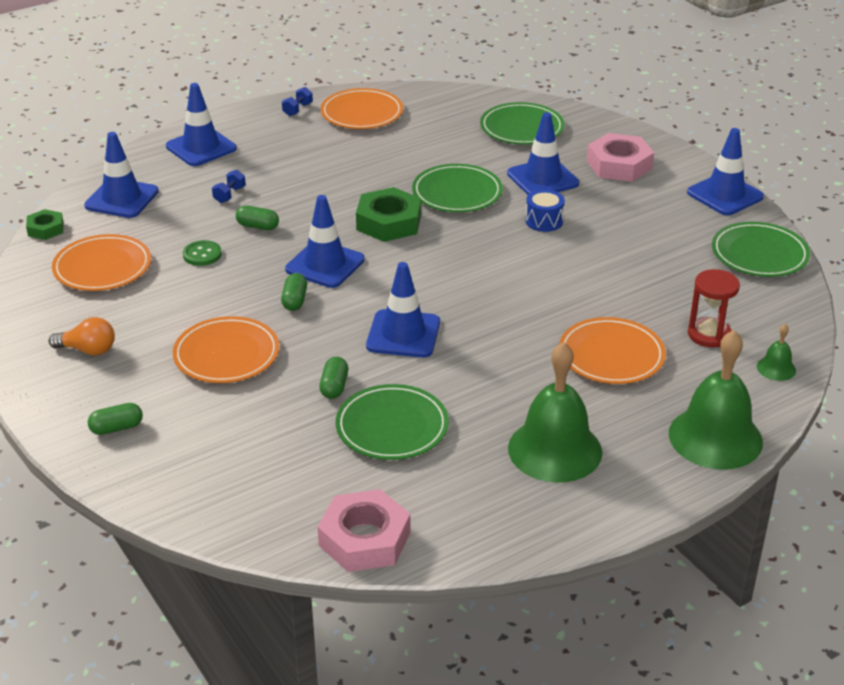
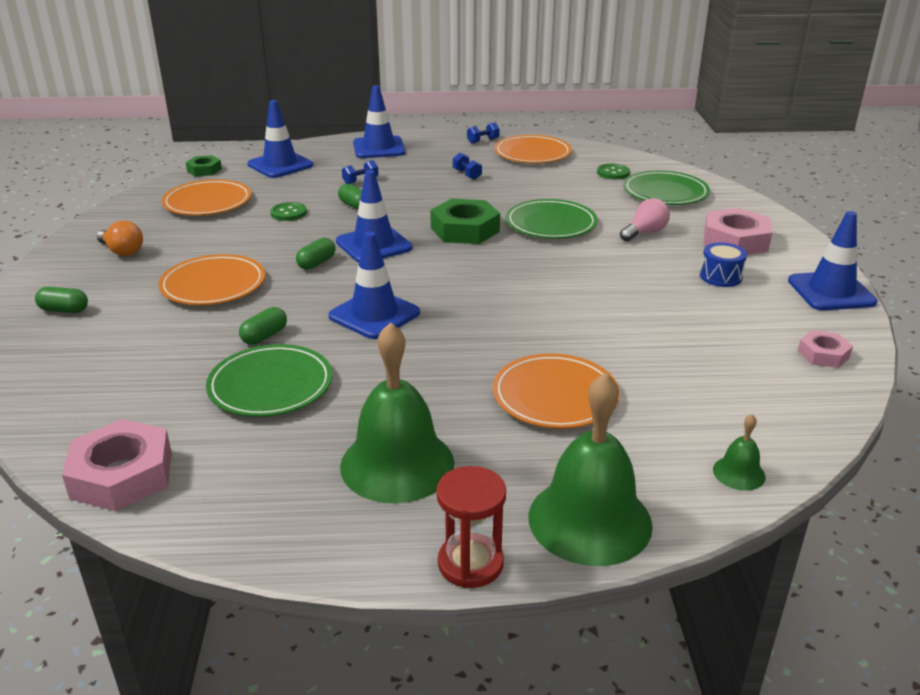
camera: 30 degrees right, 5 degrees down
blue traffic cone [507,112,579,195] -> pink light bulb [620,198,670,242]
blue drum [525,189,565,232] -> blue drum moved to [700,242,747,287]
red hourglass [688,269,740,347] -> red hourglass moved to [436,466,506,588]
green plate [712,222,810,277] -> pink nut [798,330,853,368]
none -> blue dumbbell [453,153,482,180]
none -> green button [597,164,630,179]

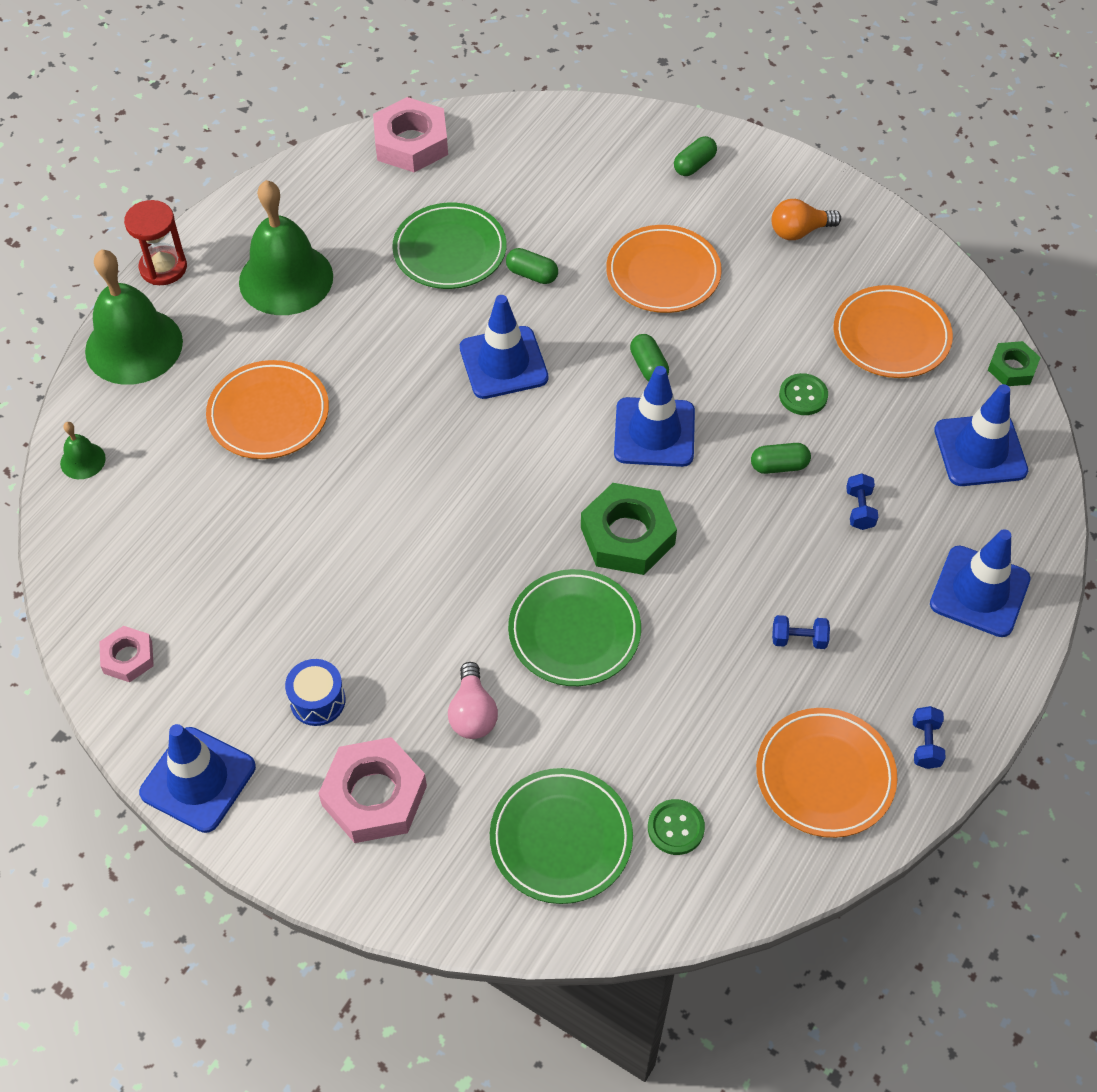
camera: 125 degrees right, 25 degrees up
green capsule [239,307,287,345] -> green capsule turned 45 degrees counterclockwise [506,248,558,284]

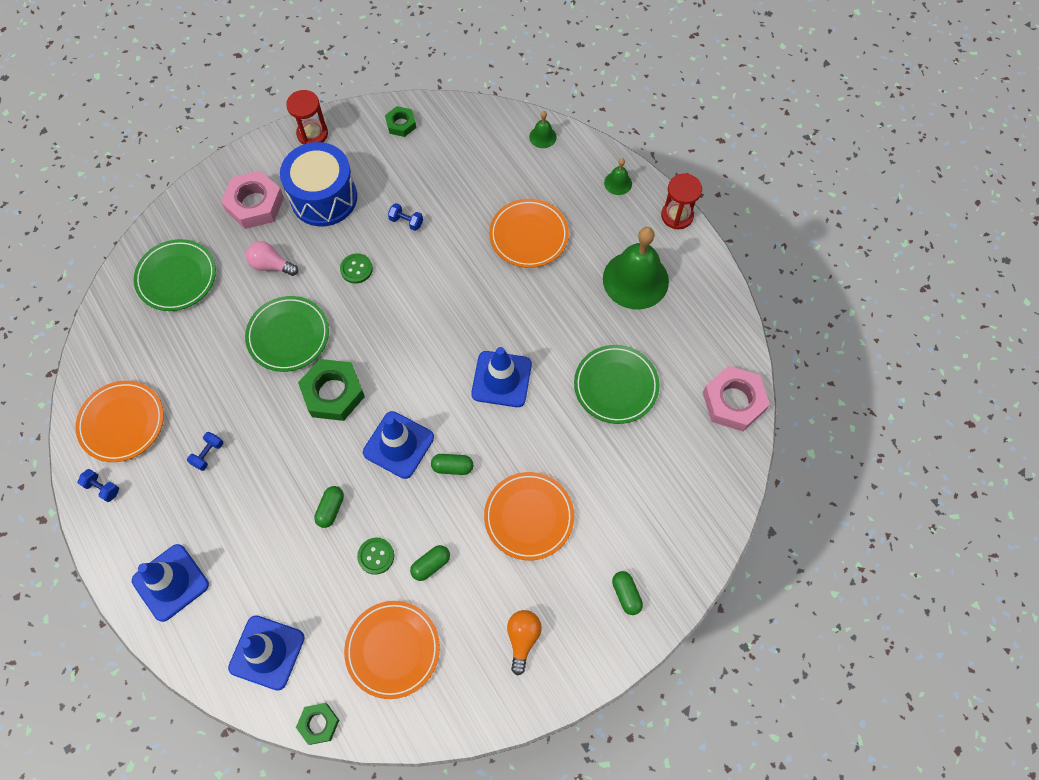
camera: 115 degrees right, 10 degrees up
green bell [85,249,183,385] -> green bell [604,158,632,195], size x0.44
pink nut [99,626,154,682] -> green nut [385,106,416,137]
blue traffic cone [139,724,256,833] -> red hourglass [286,90,328,145]
blue drum [285,659,345,726] -> blue drum [280,142,357,226], size x2.11
green capsule [506,248,558,284] -> green capsule moved to [410,545,450,581]
green button [648,799,705,855] -> green button moved to [340,254,373,283]
blue dumbbell [846,473,878,530] -> blue dumbbell moved to [388,203,423,231]

